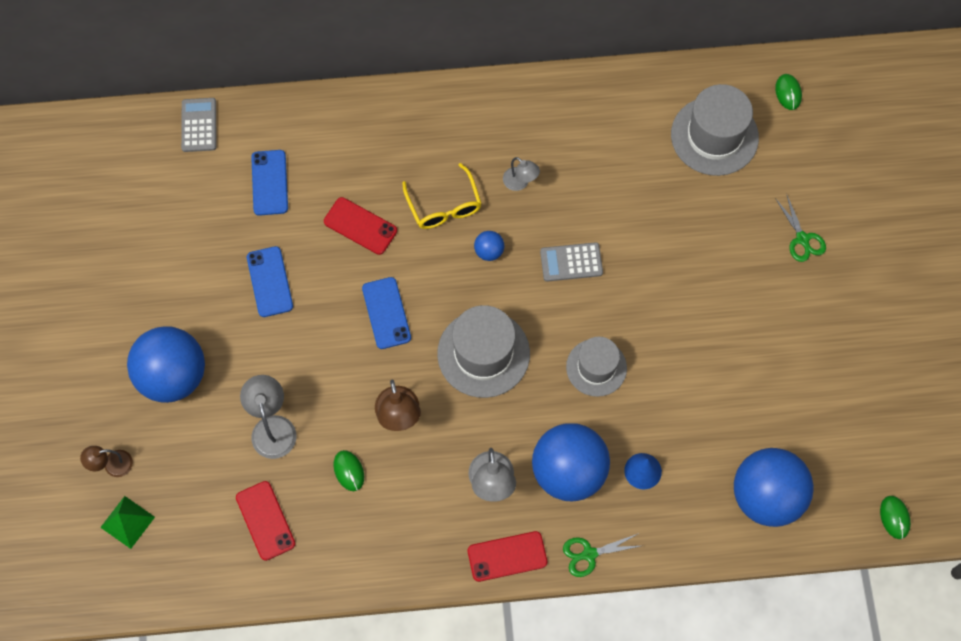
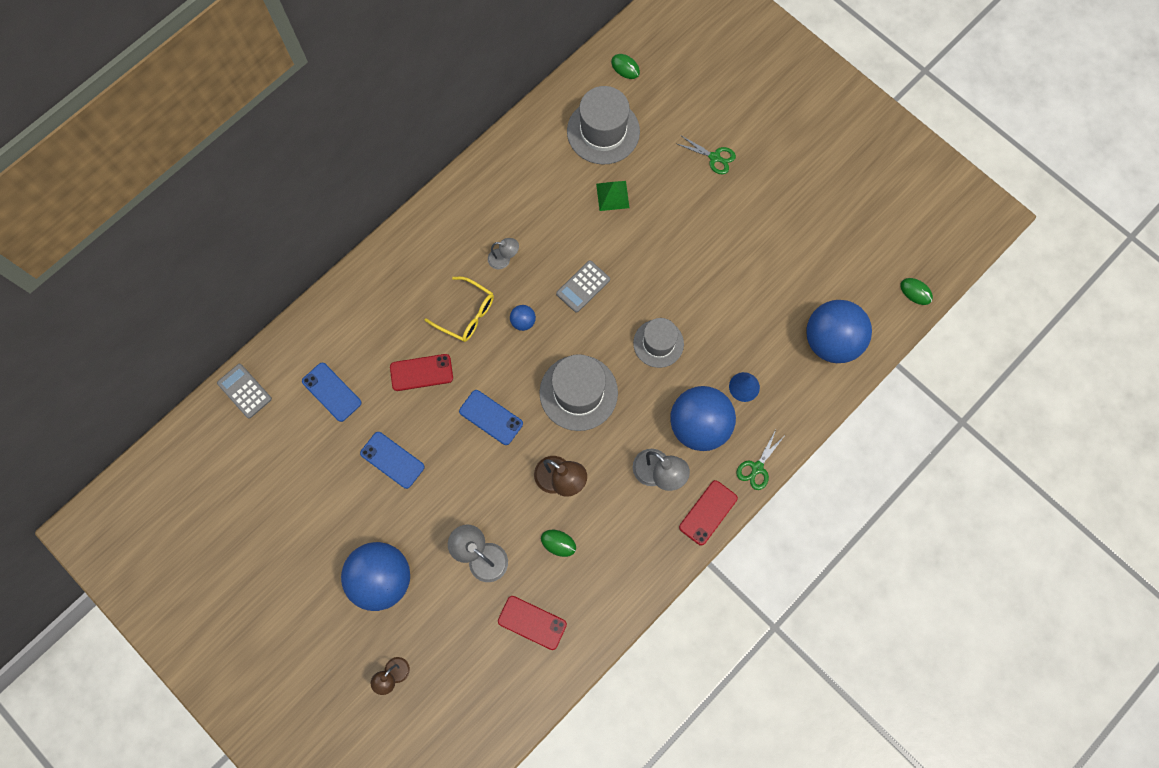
camera: 40 degrees left, 5 degrees up
green pyramid [100,496,155,549] -> green pyramid moved to [596,181,629,211]

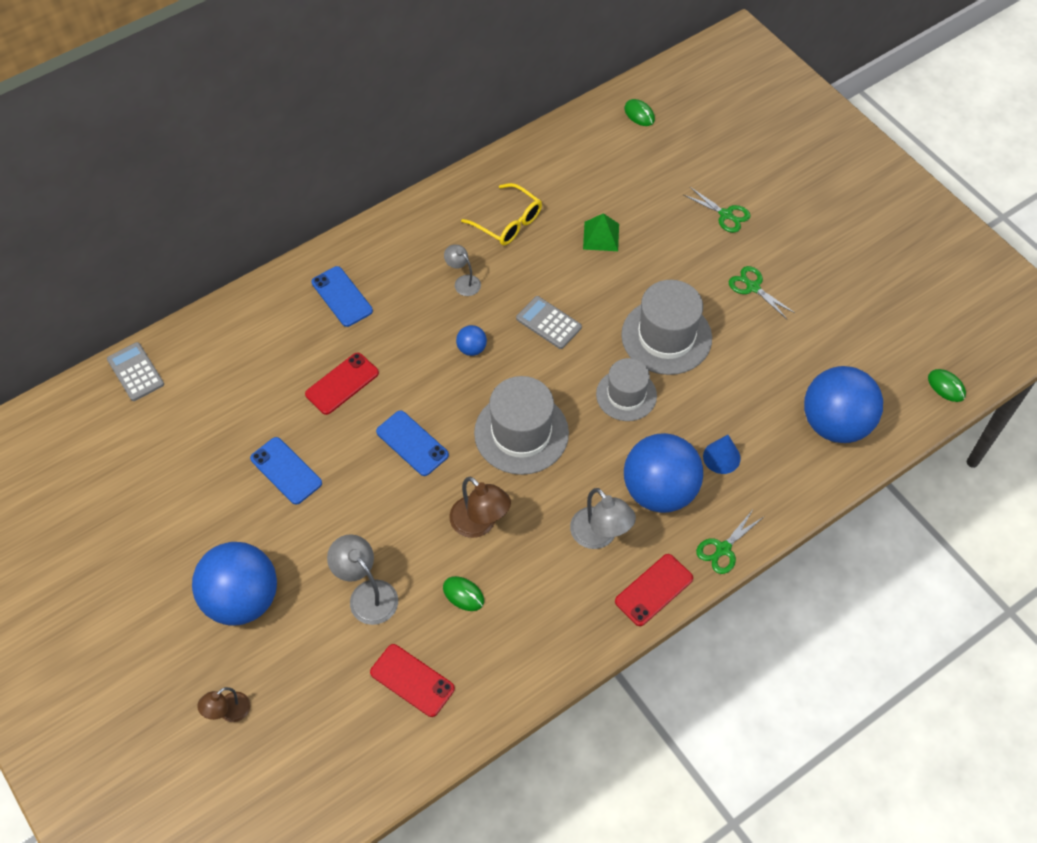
camera: 10 degrees right, 15 degrees down
blue phone [302,363,362,422] -> blue phone moved to [311,266,373,327]
red phone [390,354,453,391] -> red phone turned 45 degrees counterclockwise [305,352,379,415]
yellow glasses [425,277,494,342] -> yellow glasses moved to [461,183,542,245]
grey lamp [488,238,519,269] -> grey lamp turned 150 degrees counterclockwise [444,244,481,296]
grey calculator [556,260,610,313] -> grey calculator turned 75 degrees clockwise [516,296,582,349]
grey hat [567,86,640,164] -> grey hat moved to [621,280,712,375]
none -> green scissors [729,266,795,319]

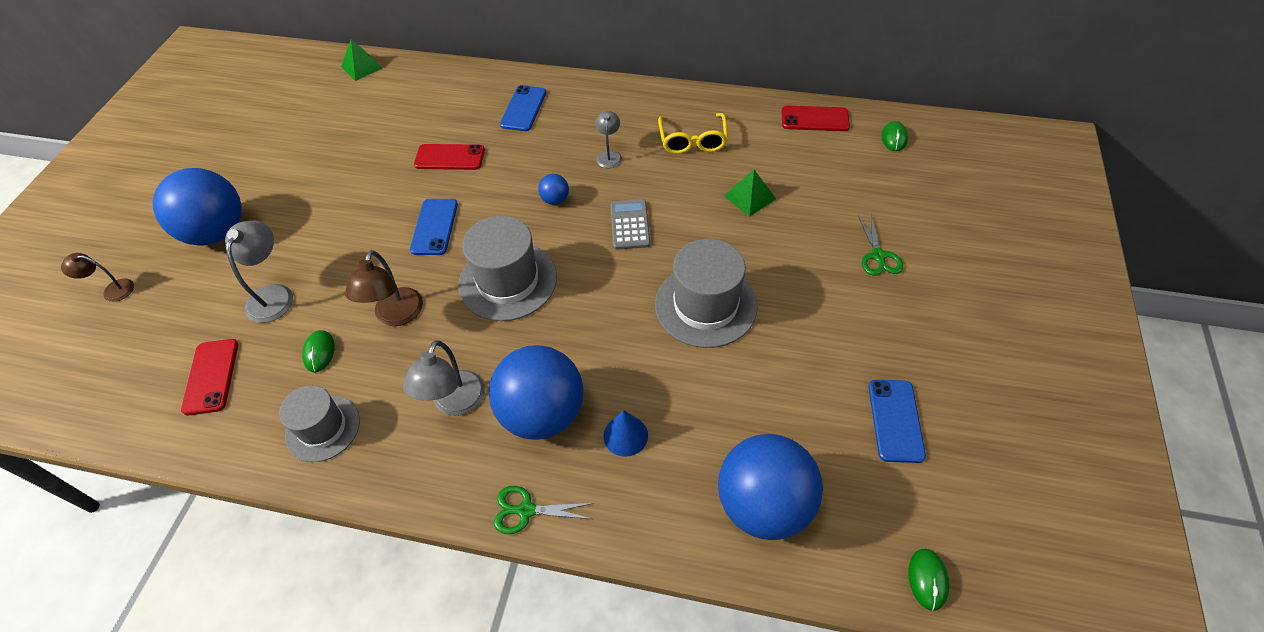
camera: 50 degrees right, 5 degrees down
grey calculator [107,342,164,401] -> green pyramid [341,39,383,81]
blue phone [250,437,322,505] -> blue phone moved to [868,380,926,463]
grey hat [596,358,657,421] -> grey hat moved to [279,385,360,462]
red phone [615,554,693,626] -> red phone moved to [782,106,850,131]
green scissors [729,266,795,319] -> none

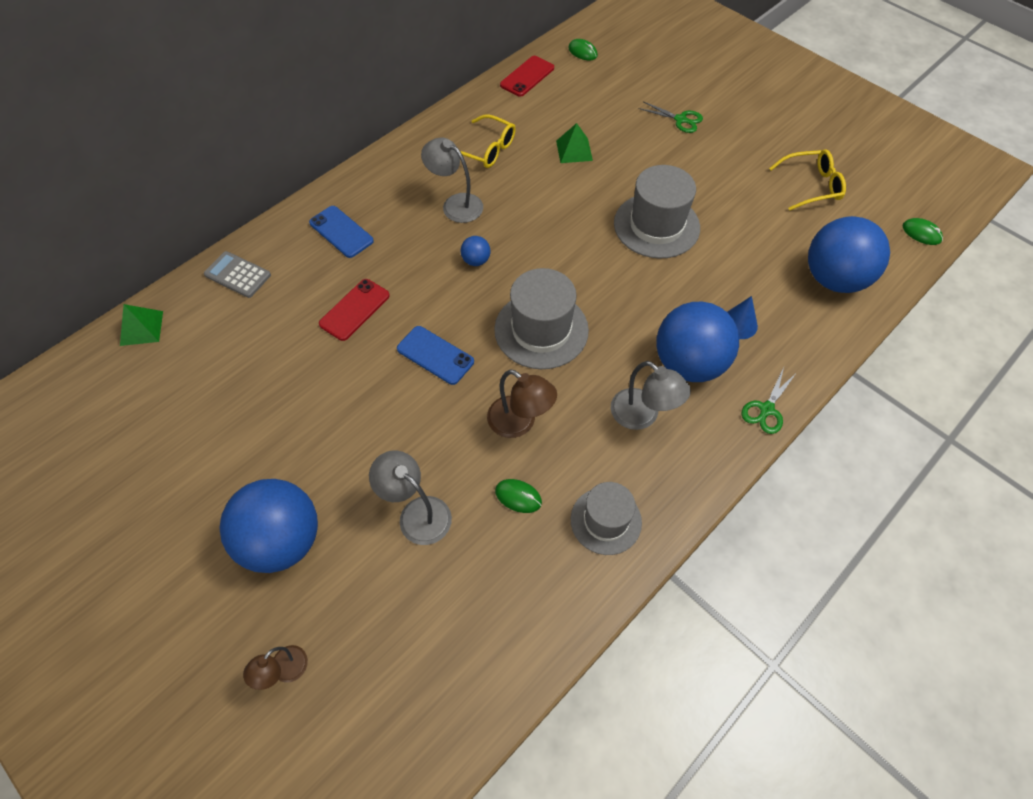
camera: 60 degrees left, 5 degrees up
red phone [181,339,238,416] -> none
grey lamp [595,111,622,168] -> grey lamp [421,137,483,223], size x1.60
grey calculator [610,199,650,250] -> grey calculator moved to [204,251,271,298]
blue phone [868,380,926,463] -> yellow glasses [769,149,846,211]

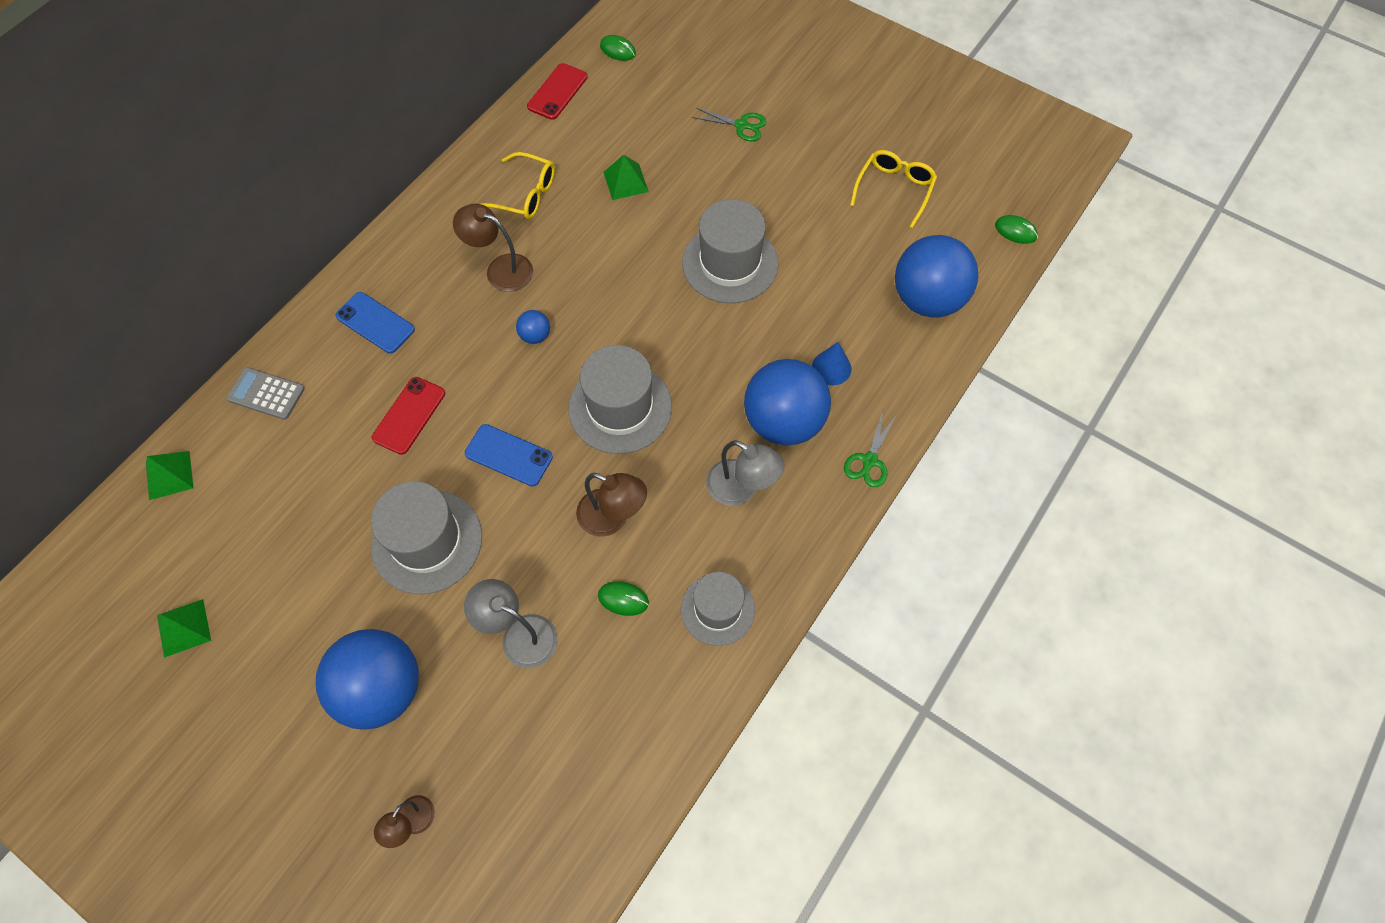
camera: 10 degrees left, 5 degrees up
grey lamp [421,137,483,223] -> brown lamp [453,203,533,292]
yellow glasses [769,149,846,211] -> yellow glasses turned 45 degrees counterclockwise [850,150,937,228]
none -> green pyramid [157,599,211,658]
none -> grey hat [371,481,482,594]

